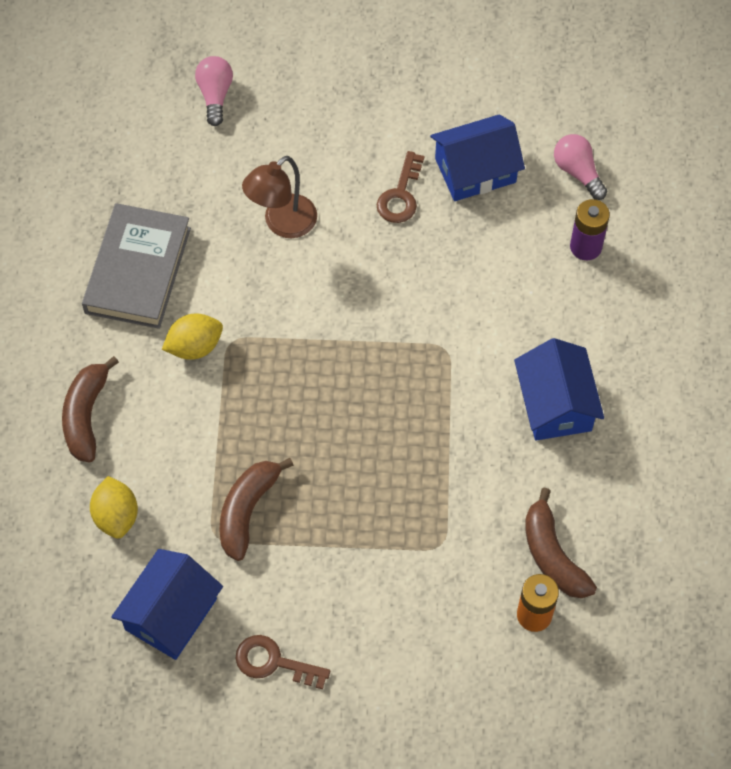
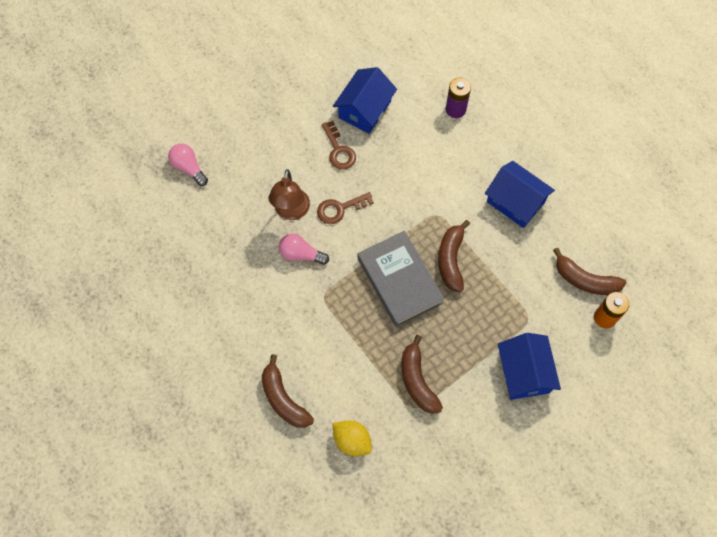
camera: 40 degrees left, 5 degrees up
grey book [82,203,191,329] -> grey book moved to [358,231,445,327]
blue house [111,549,223,660] -> blue house moved to [498,333,561,400]
yellow lemon [162,313,223,360] -> none
brown key [235,635,330,689] -> brown key moved to [317,192,374,224]
pink light bulb [554,134,607,200] -> pink light bulb moved to [279,234,329,265]
none -> brown banana [438,220,470,292]

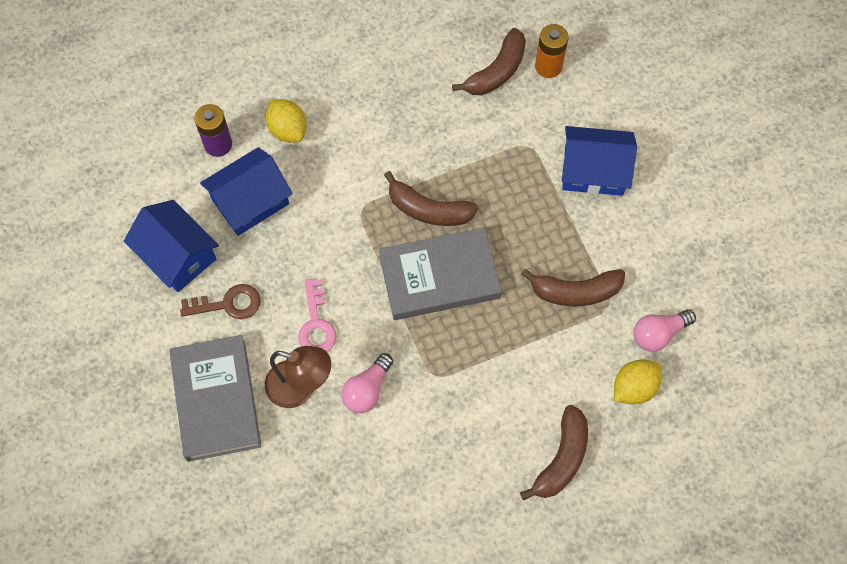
camera: 75 degrees left, 0 degrees up
pink light bulb [168,144,208,186] -> pink light bulb moved to [634,309,696,352]
brown banana [262,354,314,428] -> brown banana turned 45 degrees counterclockwise [520,405,588,500]
brown key [317,192,374,224] -> pink key [298,279,337,352]
blue house [485,161,555,228] -> blue house moved to [200,147,293,236]
none -> grey book [169,335,261,462]
none -> yellow lemon [266,99,307,143]

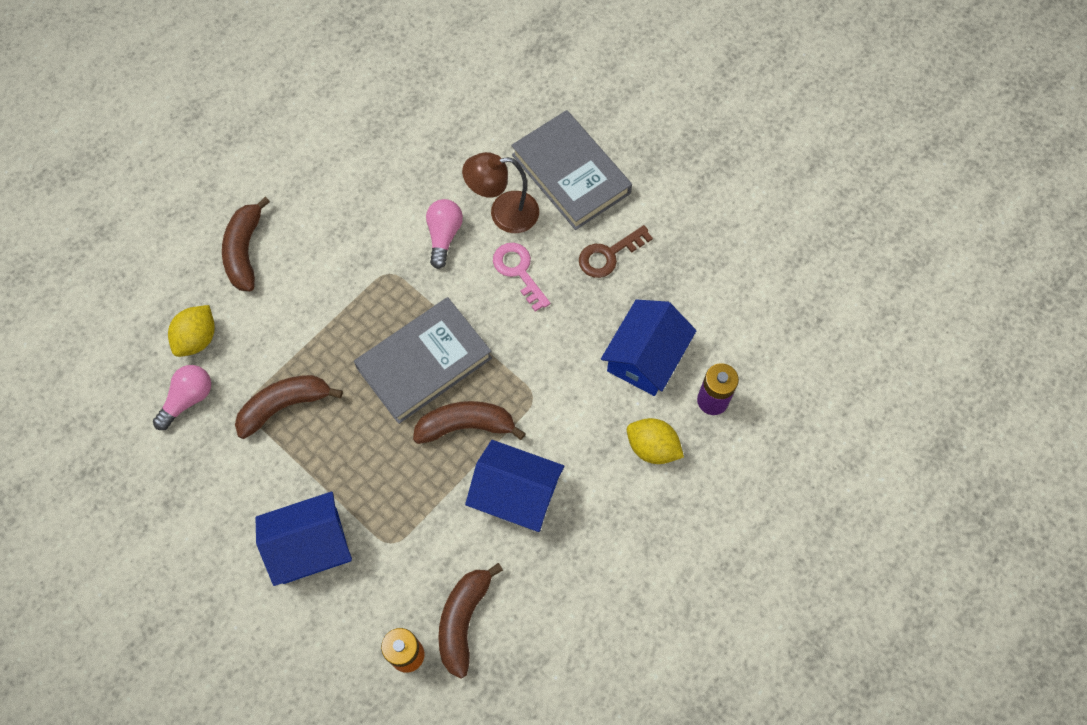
camera: 155 degrees right, 0 degrees up
blue house [124,200,219,292] -> blue house moved to [465,440,564,532]

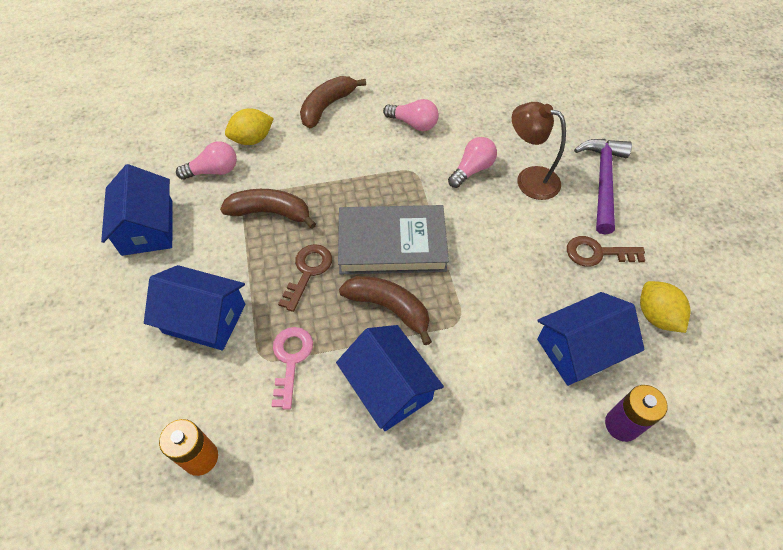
camera: 35 degrees right, 10 degrees down
brown banana [438,563,503,679] -> none
pink key [493,243,550,312] -> pink key moved to [272,327,313,410]
grey book [511,110,632,230] -> purple hammer [574,139,632,235]
yellow lemon [627,418,684,464] -> yellow lemon moved to [640,281,690,333]
none -> blue house [101,164,173,256]
none -> brown key [278,244,332,312]
none -> pink light bulb [383,99,439,131]

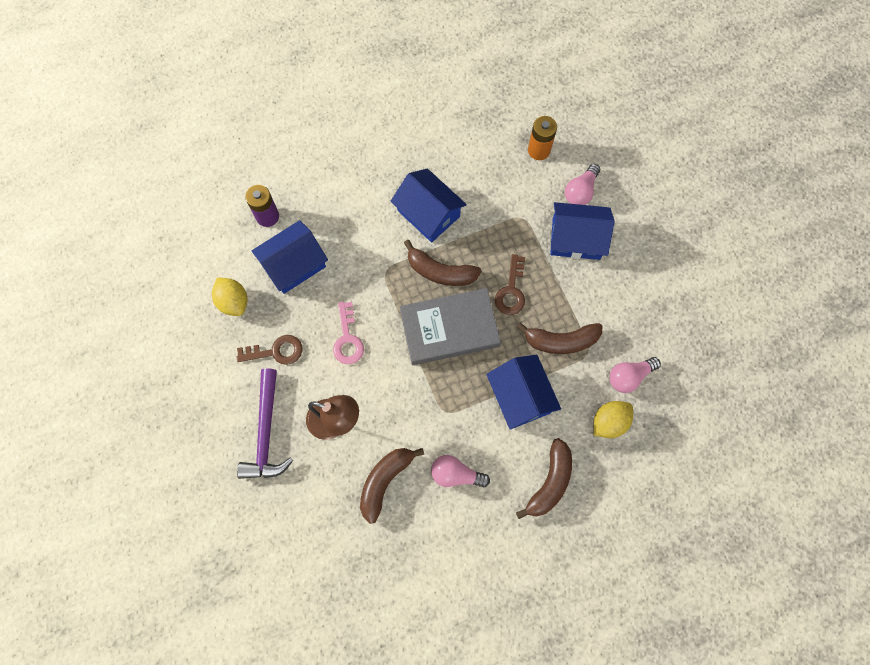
camera: 170 degrees right, 15 degrees up
blue house [101,164,173,256] -> blue house moved to [486,354,561,430]
pink key [272,327,313,410] -> pink key moved to [333,302,364,364]
pink light bulb [448,137,497,188] -> pink light bulb moved to [565,164,600,205]
none -> brown banana [360,448,424,524]

